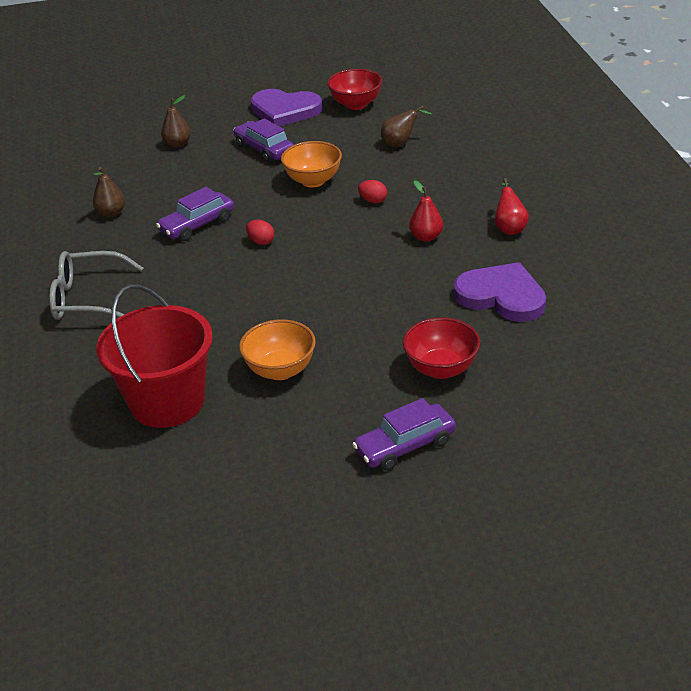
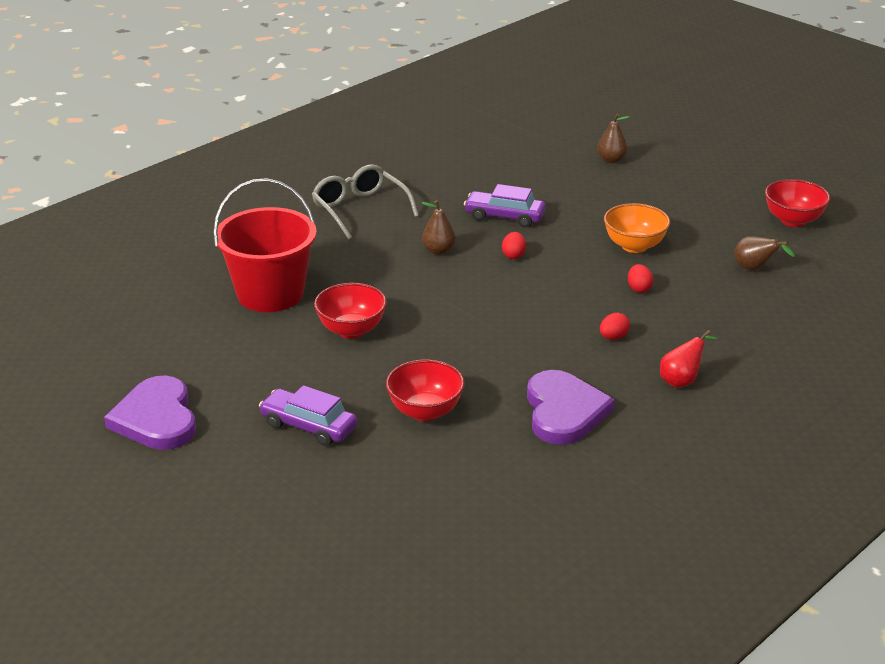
camera: 55 degrees right, 5 degrees down
brown pear [93,167,125,217] -> brown pear moved to [422,200,456,255]
purple car [234,118,294,163] -> none
orange bowl [239,319,316,380] -> red bowl [314,283,387,339]
purple heart [250,89,322,126] -> purple heart moved to [104,375,196,450]
red pear [409,180,443,242] -> red egg [600,313,630,340]

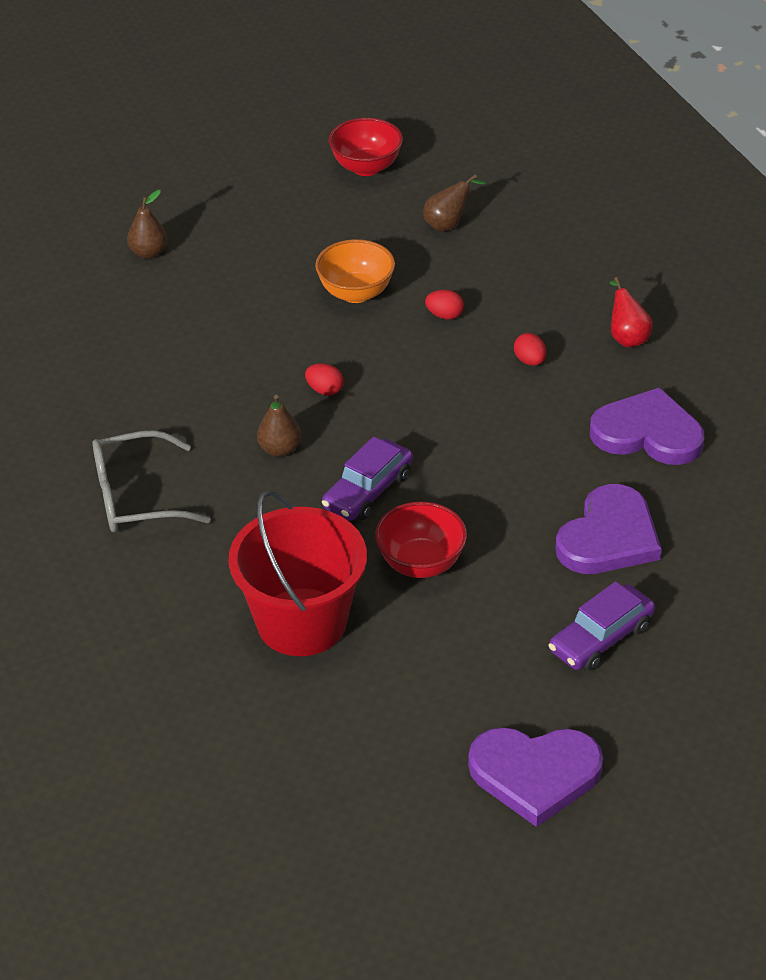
camera: 70 degrees left, 10 degrees up
red bowl [386,359,465,421] -> purple heart [555,484,661,574]
purple car [464,184,546,227] -> purple car moved to [322,437,413,521]

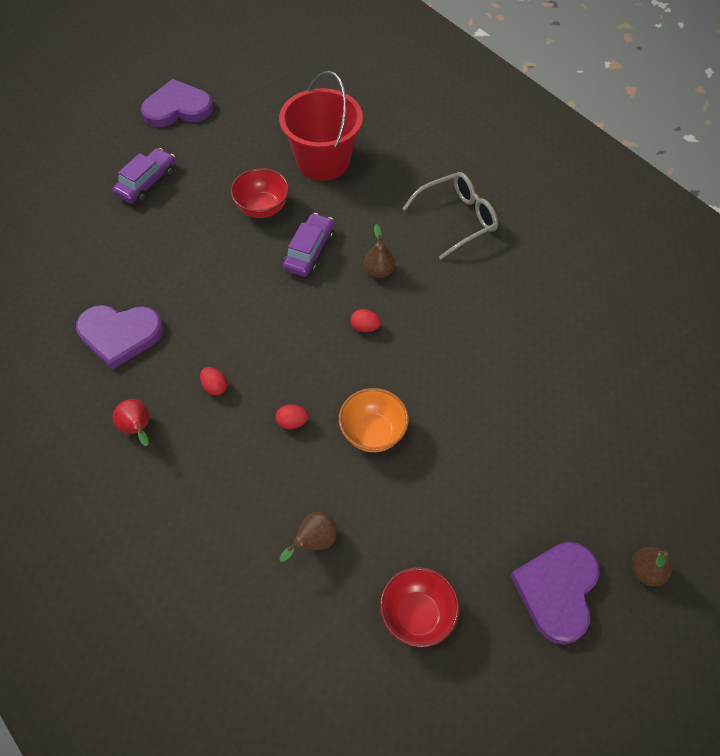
camera: 165 degrees right, 15 degrees up
brown pear [127,190,167,259] -> brown pear moved to [631,547,672,586]
purple heart [555,484,661,574] -> purple heart moved to [510,542,600,645]

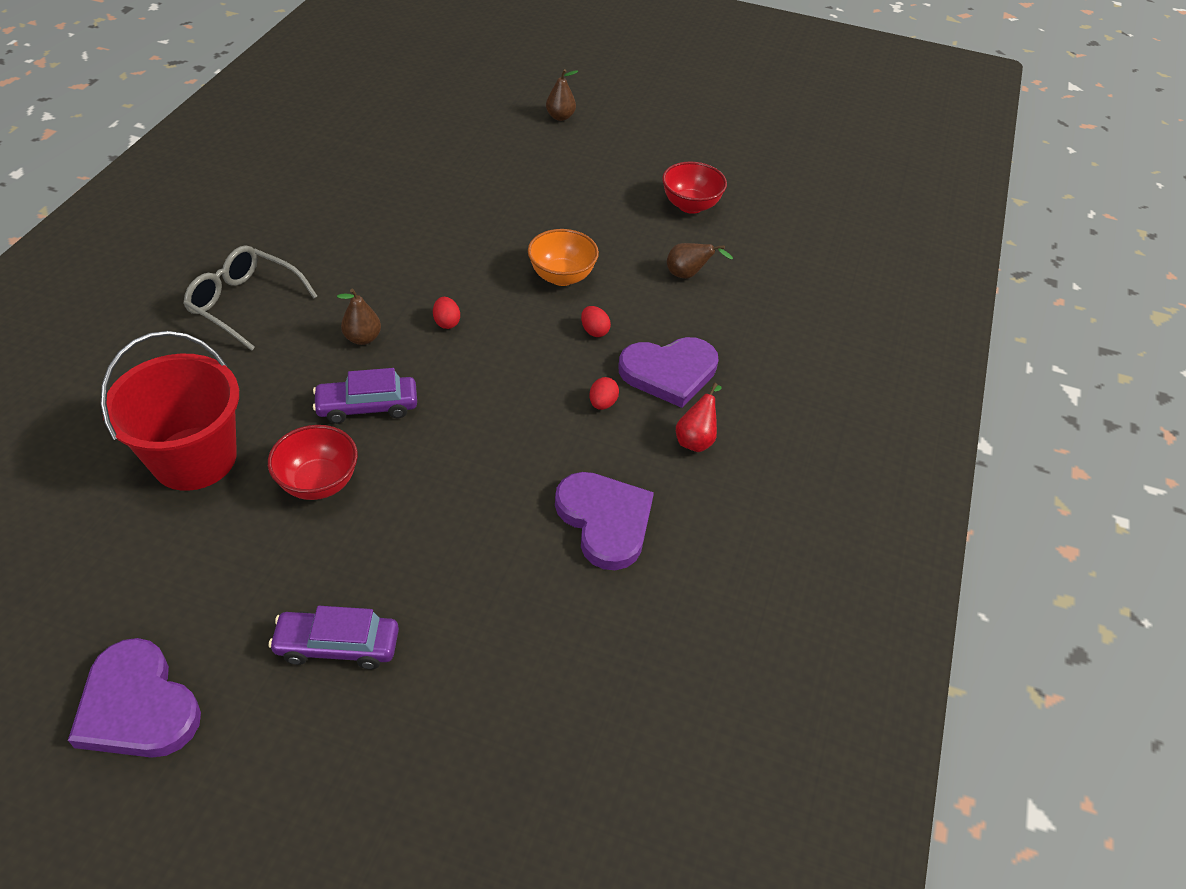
camera: 125 degrees left, 10 degrees down
purple heart [510,542,600,645] -> purple heart moved to [618,337,719,408]

